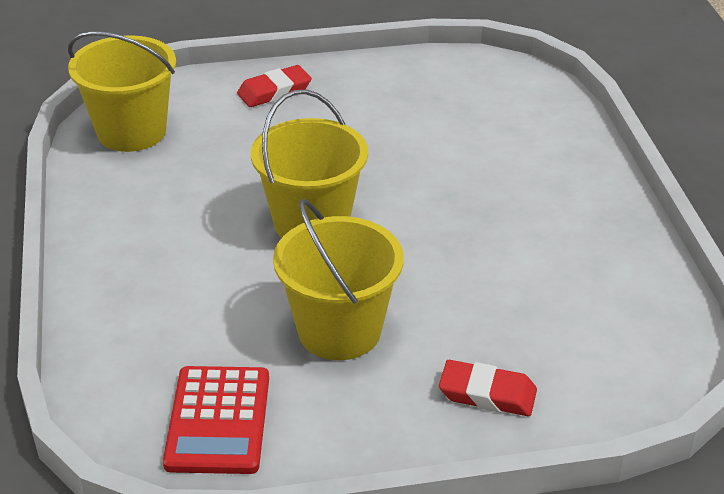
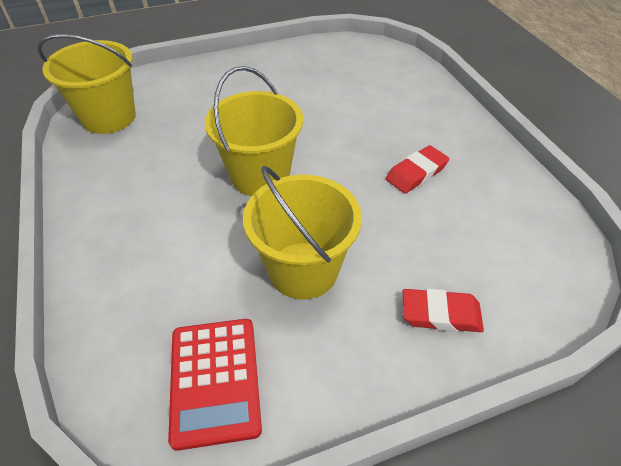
camera: 10 degrees left, 10 degrees up
red eraser [237,65,312,107] -> red eraser moved to [386,145,449,194]

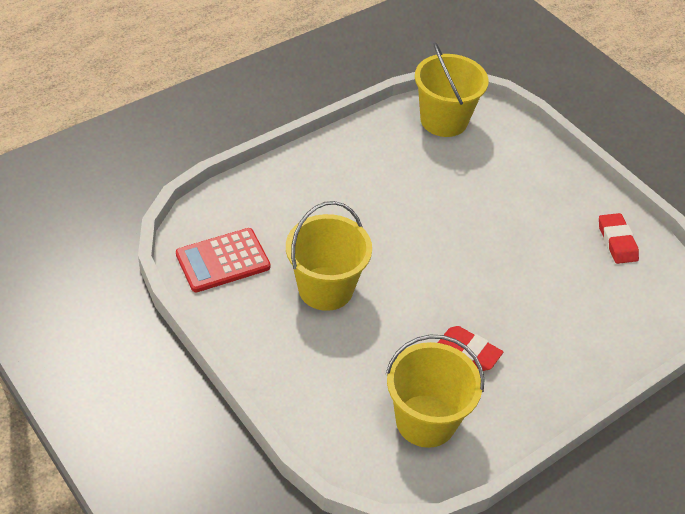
camera: 70 degrees right, 0 degrees up
yellow bucket [205,66,303,196] -> yellow bucket moved to [386,335,484,448]
red eraser [403,289,484,332] -> red eraser moved to [599,213,639,264]

